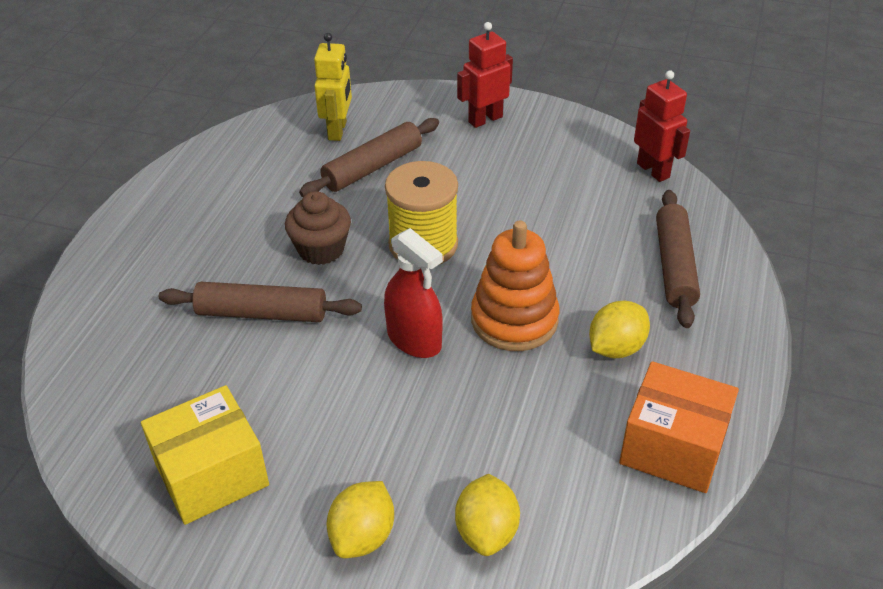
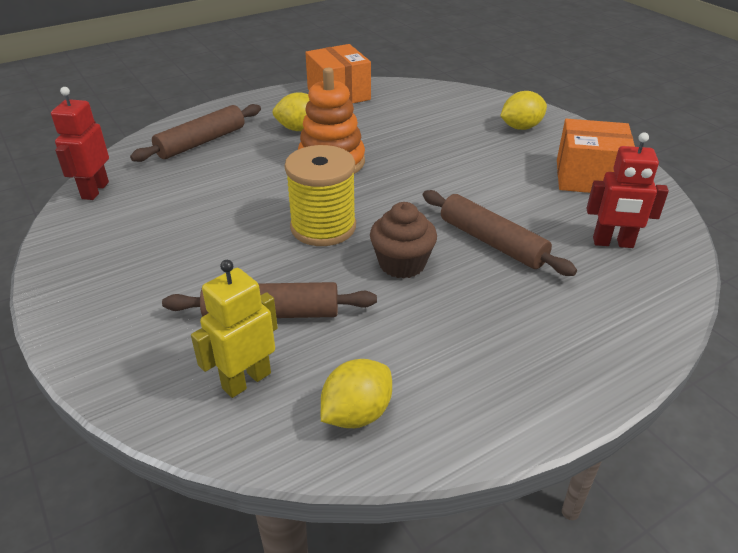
camera: 140 degrees left, 5 degrees down
yellow box [141,385,269,525] -> orange box [557,119,635,193]
red spray bottle [384,228,443,358] -> none
yellow lemon [455,474,520,556] -> yellow lemon moved to [321,359,392,428]
red robot [457,22,513,128] -> red robot moved to [586,133,669,248]

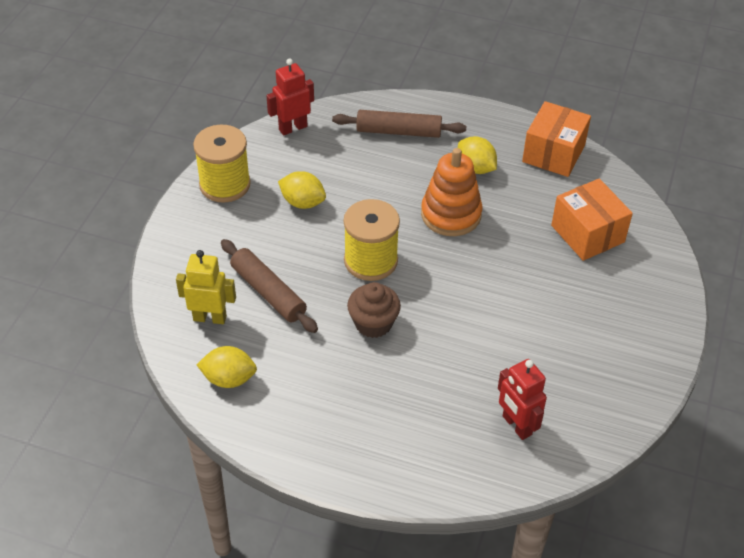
camera: 50 degrees right, 10 degrees up
brown rolling pin [423,190,577,276] -> none
yellow lemon [500,91,547,130] -> yellow lemon moved to [278,171,326,209]
orange box [557,119,635,193] -> orange box moved to [551,179,633,261]
none -> yellow spool [193,125,251,203]

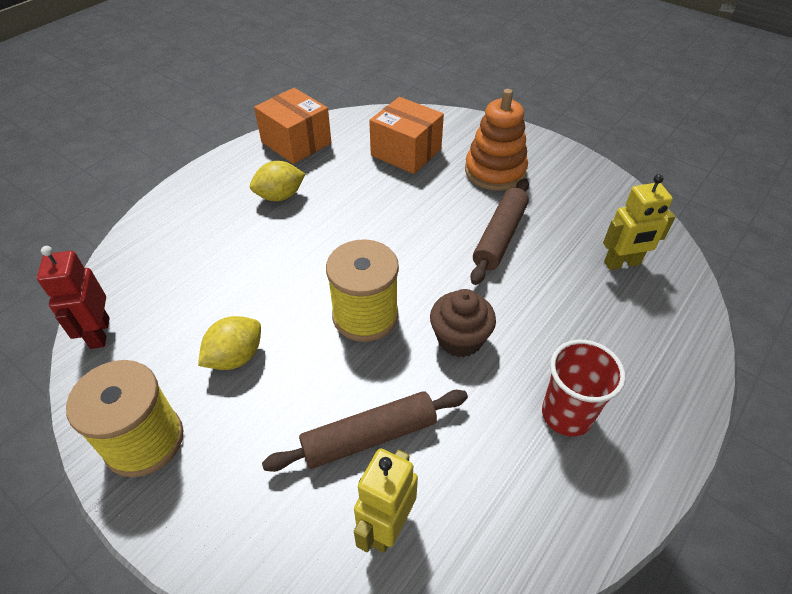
camera: 70 degrees left, 0 degrees up
yellow lemon [196,346,257,388] -> none
brown rolling pin [332,110,466,138] -> brown rolling pin moved to [470,178,529,285]
orange stacking toy [421,148,483,236] -> orange stacking toy moved to [465,89,528,191]
red robot [498,359,547,440] -> yellow robot [603,174,675,270]
orange box [551,179,633,261] -> orange box turned 45 degrees clockwise [369,97,444,174]
none -> red cup [542,340,625,436]

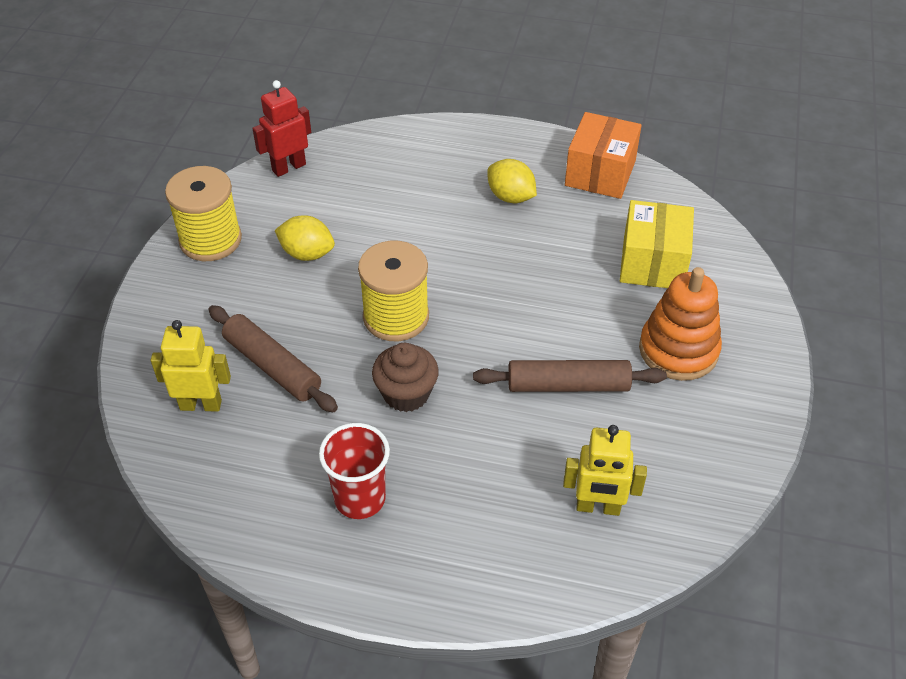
camera: 65 degrees right, 0 degrees up
orange box [369,97,444,174] -> yellow box [620,200,694,288]
yellow robot [603,174,675,270] -> yellow robot turned 45 degrees counterclockwise [563,425,647,516]

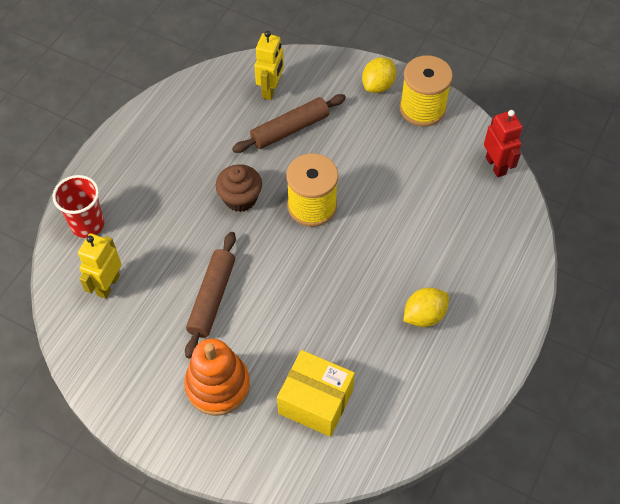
camera: 105 degrees right, 10 degrees up
yellow lemon [275,216,335,261] -> yellow lemon moved to [362,57,396,93]
red cup [319,423,390,519] -> red cup moved to [53,175,104,238]
orange box [565,112,642,199] -> none

